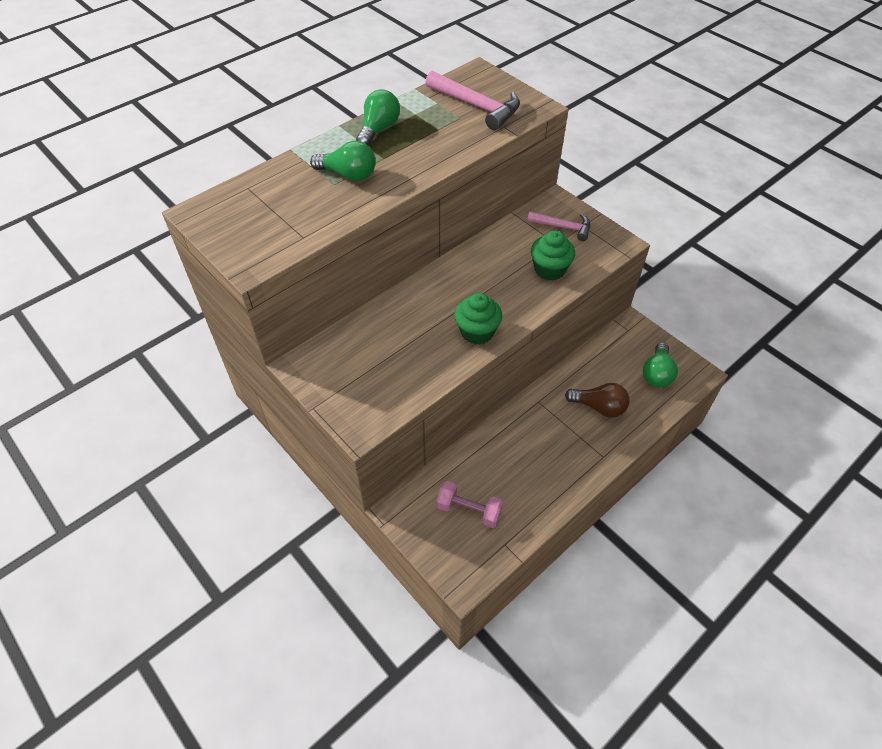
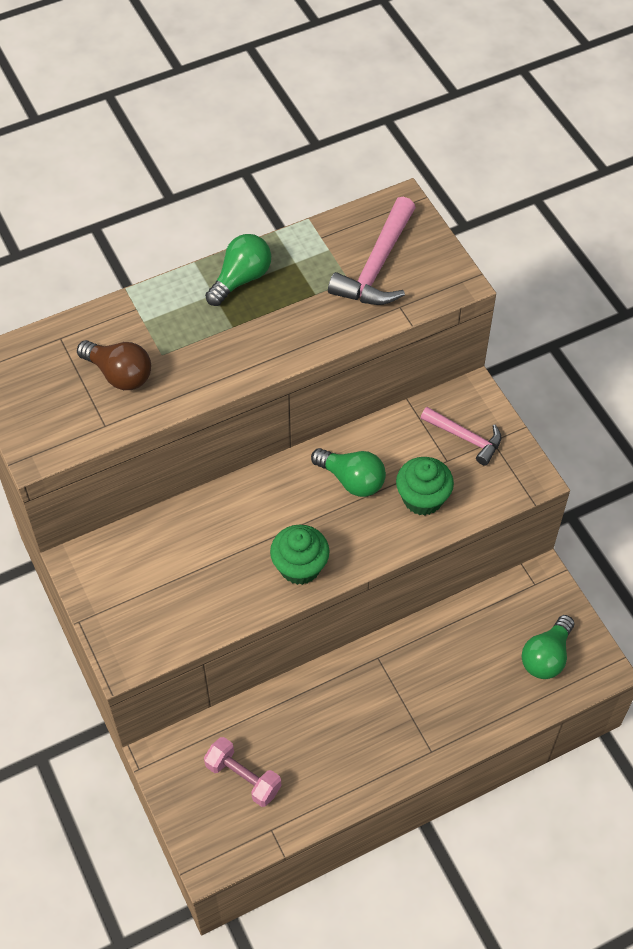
camera: 15 degrees right, 5 degrees up
green light bulb [310,141,376,181] -> green light bulb moved to [311,448,386,497]
pink hammer [425,71,520,130] -> pink hammer turned 60 degrees clockwise [328,197,416,305]
brown light bulb [565,383,630,418] -> brown light bulb moved to [77,340,151,390]

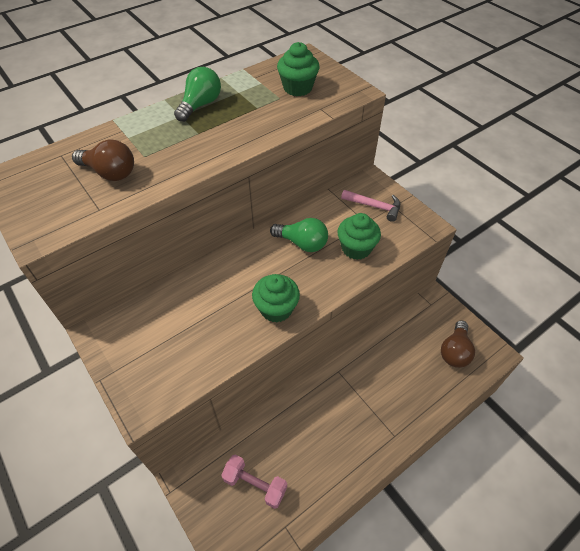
camera: 10 degrees left, 5 degrees down
pink hammer [328,197,416,305] -> green cupcake [277,42,319,96]
green light bulb [522,615,574,679] -> brown light bulb [441,320,475,368]

